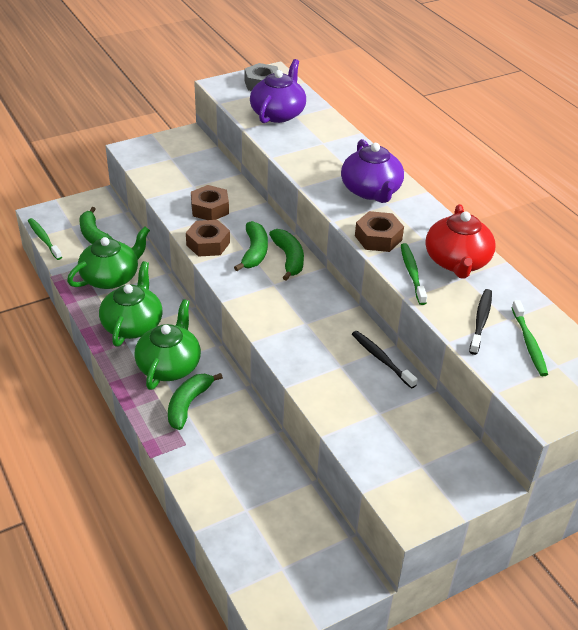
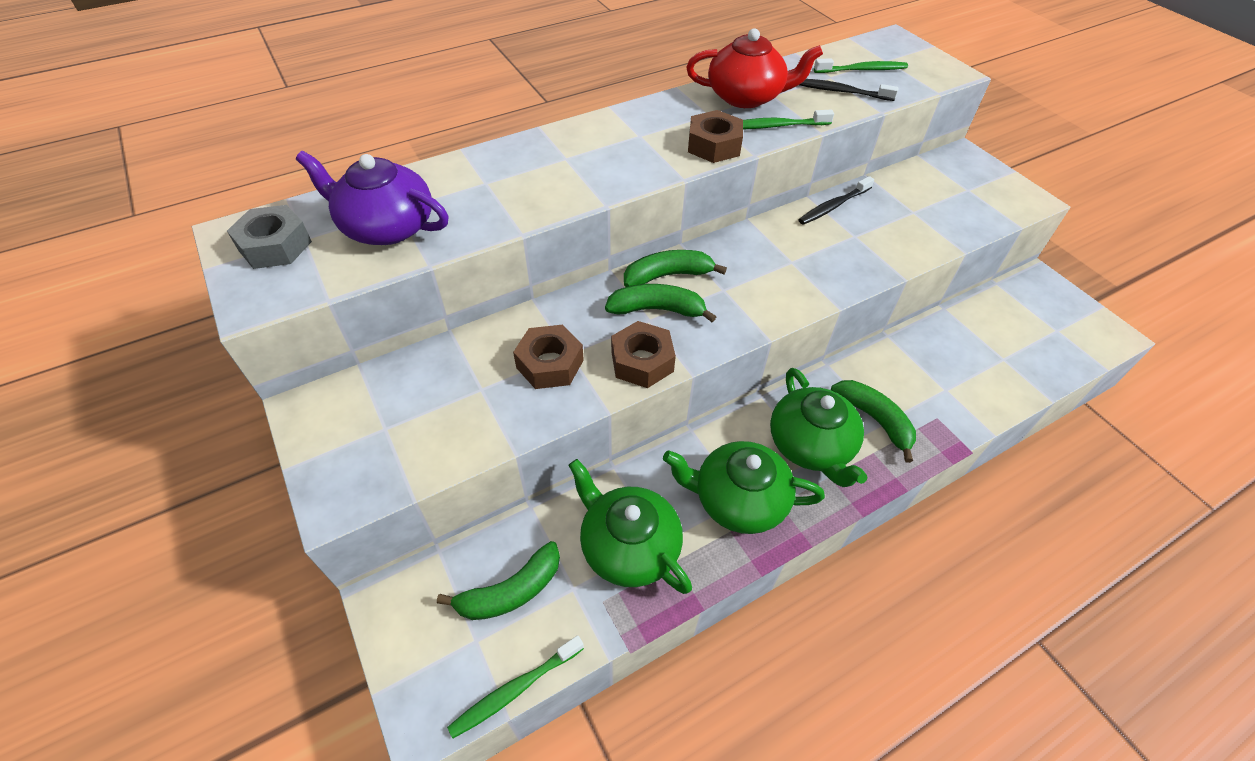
camera: 90 degrees left, 10 degrees up
green teapot [134,299,201,390] -> green teapot turned 120 degrees counterclockwise [770,368,868,487]
green banana [168,373,223,430] -> green banana turned 150 degrees counterclockwise [831,380,916,463]
purple teapot [341,139,404,203] -> none

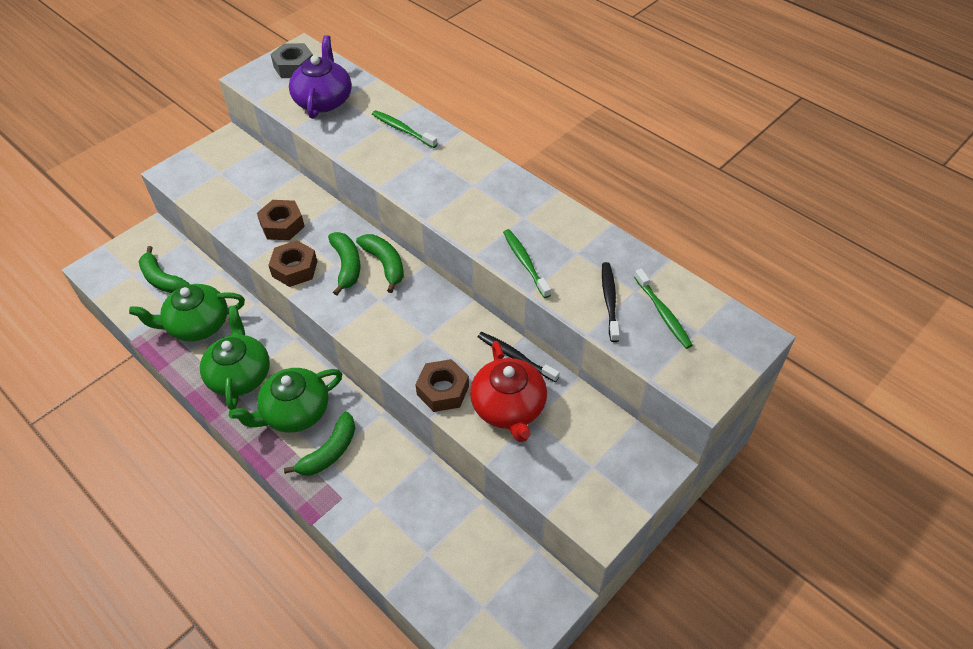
camera: 75 degrees right, 0 degrees up
green toothbrush [447,635,584,738] -> green toothbrush moved to [372,110,438,148]
green teapot [569,459,692,594] -> green teapot turned 135 degrees counterclockwise [129,284,245,341]
red teapot [686,28,823,108] -> red teapot moved to [470,341,547,442]
brown nut [688,110,743,163] -> brown nut moved to [415,359,469,412]

